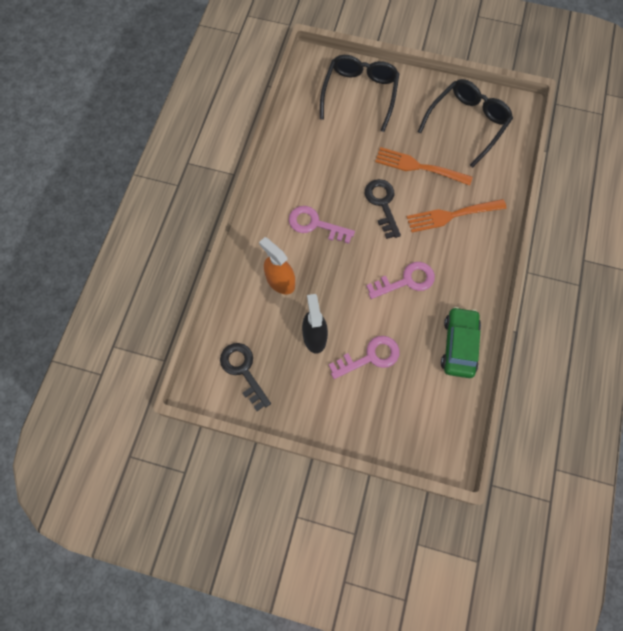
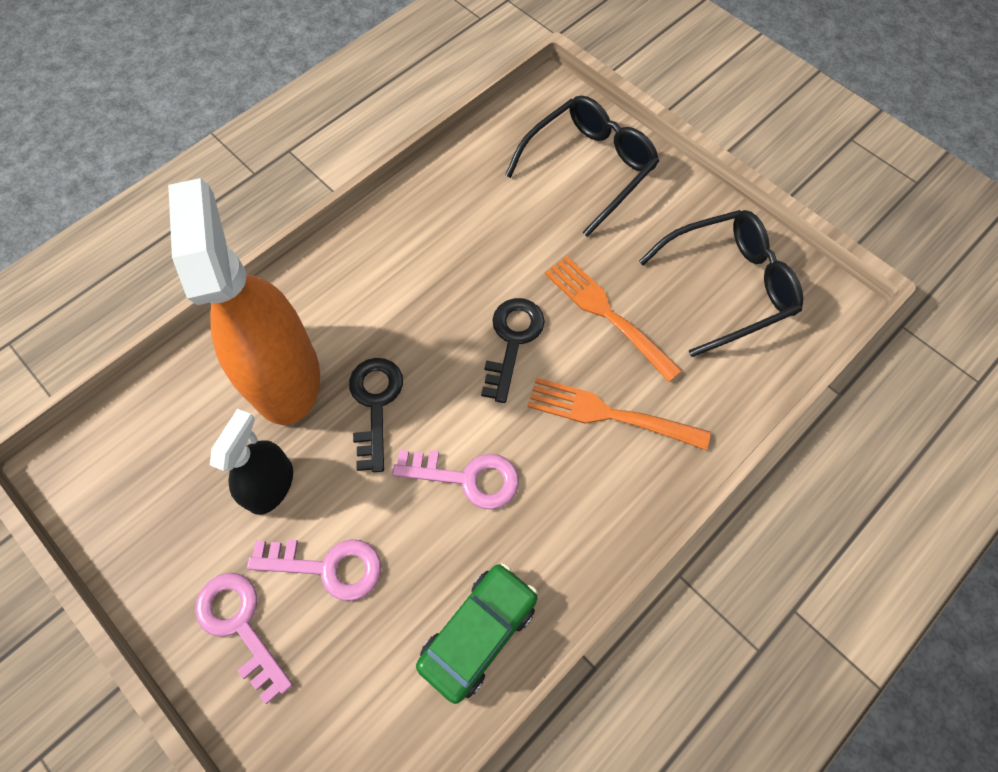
camera: 30 degrees right, 5 degrees down
black key [220,343,271,411] -> black key moved to [349,358,403,472]
orange spray bottle [259,237,295,294] -> orange spray bottle [168,178,320,425], size x1.91
pink key [289,206,355,244] -> pink key moved to [195,573,293,704]

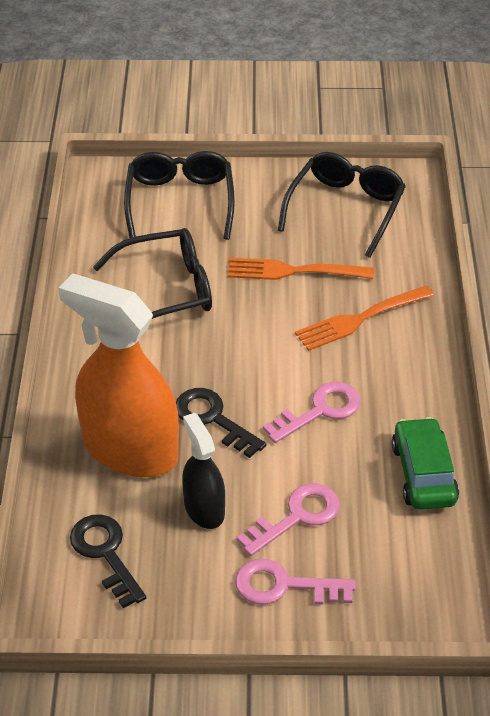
camera: 45 degrees left, 20 degrees down
black key [481,298,545,403] -> black key moved to [70,514,146,608]
none -> black glasses [93,228,212,319]

